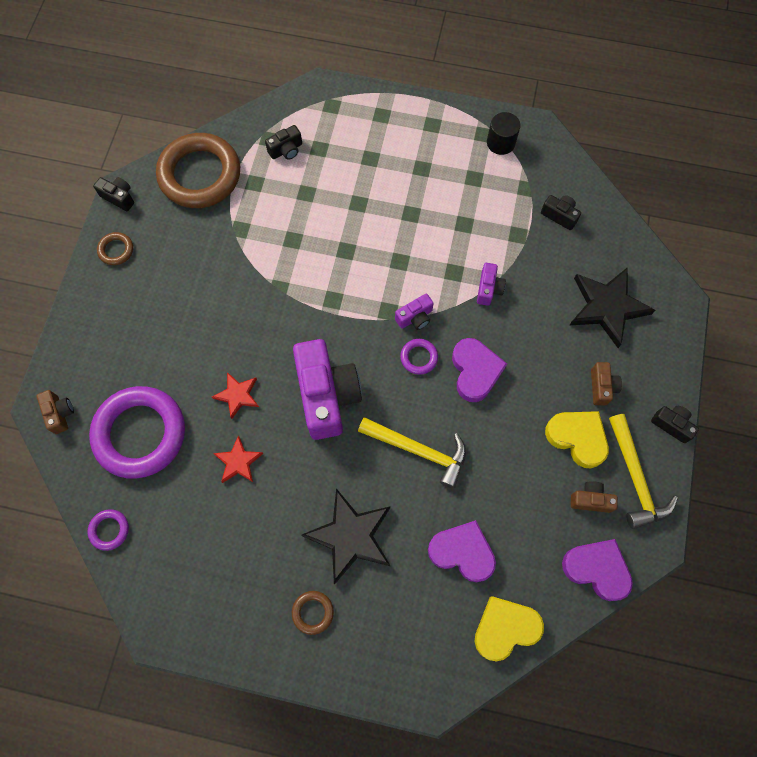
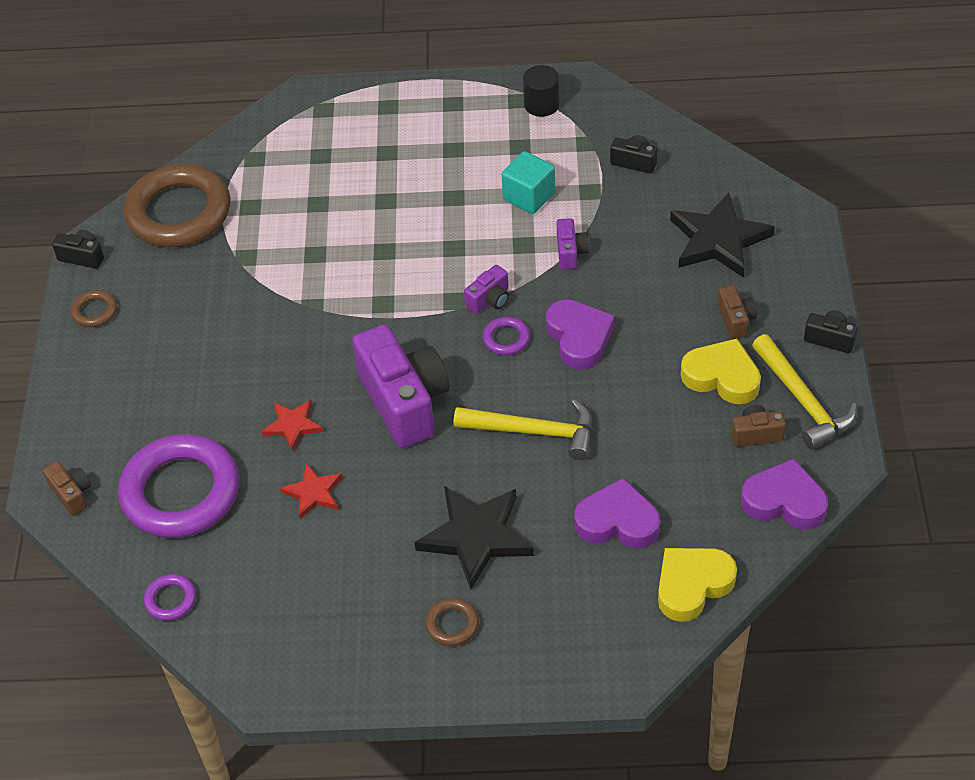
camera: 10 degrees left, 20 degrees down
black camera [265,125,302,160] -> none
none -> turquoise cube [502,151,555,214]

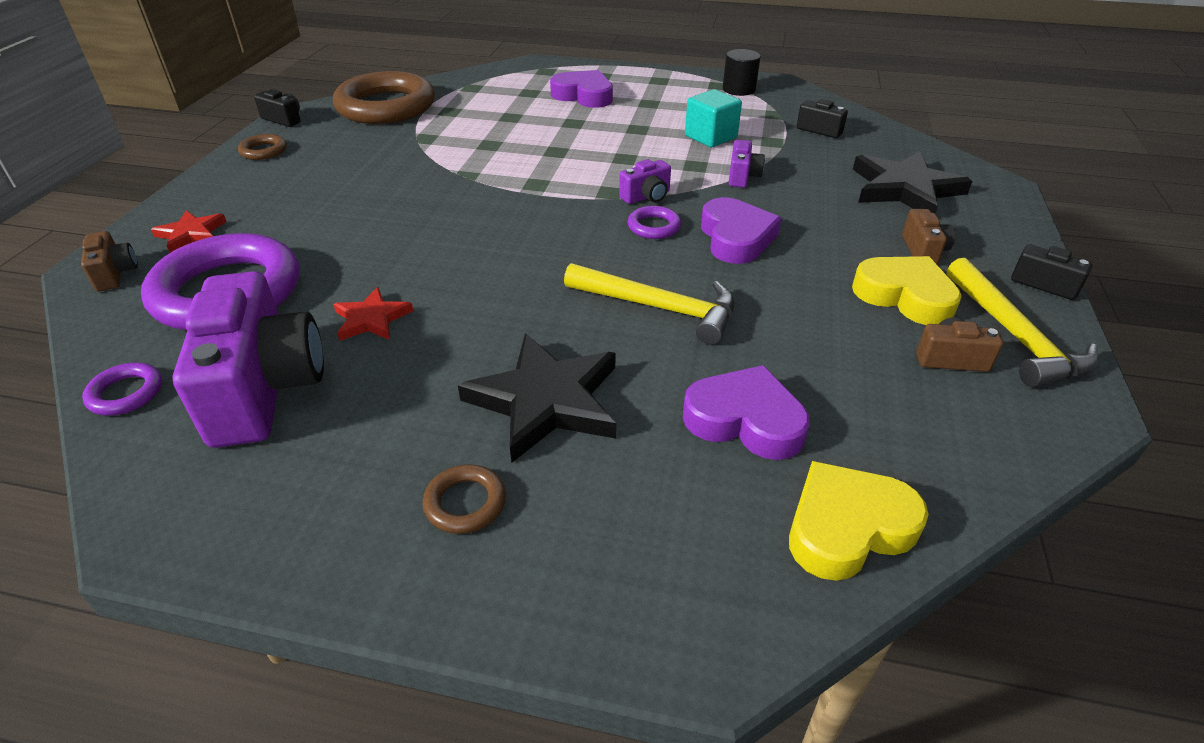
camera: 10 degrees right, 10 degrees down
red star [261,400,323,452] -> red star moved to [151,210,227,253]
purple camera [352,324,449,448] -> purple camera moved to [172,271,324,448]
purple heart [741,458,828,529] -> purple heart moved to [550,70,613,108]

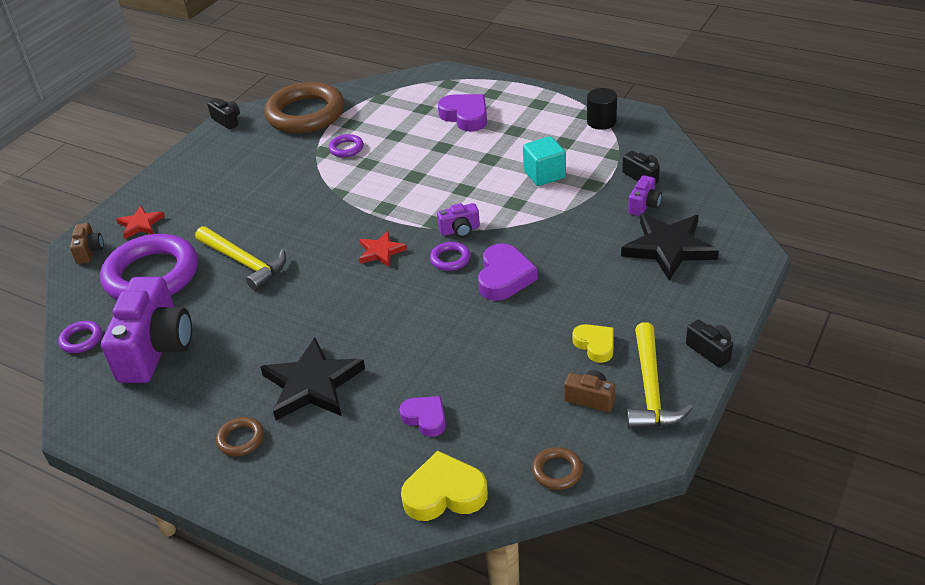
camera: 20 degrees right, 0 degrees up
brown ring [238,134,287,160] -> brown ring moved to [532,447,583,490]
red star [333,287,413,341] -> red star moved to [359,231,407,267]
yellow hammer [564,263,735,345] -> yellow hammer moved to [195,226,286,291]
purple heart [683,365,810,460] -> purple heart [399,396,446,437], size x0.65
purple camera [729,140,765,188] -> purple camera moved to [628,175,662,216]
yellow heart [852,256,962,325] -> yellow heart [573,324,614,363], size x0.65
brown camera [902,209,955,265] -> none
none -> purple ring [329,134,364,157]

